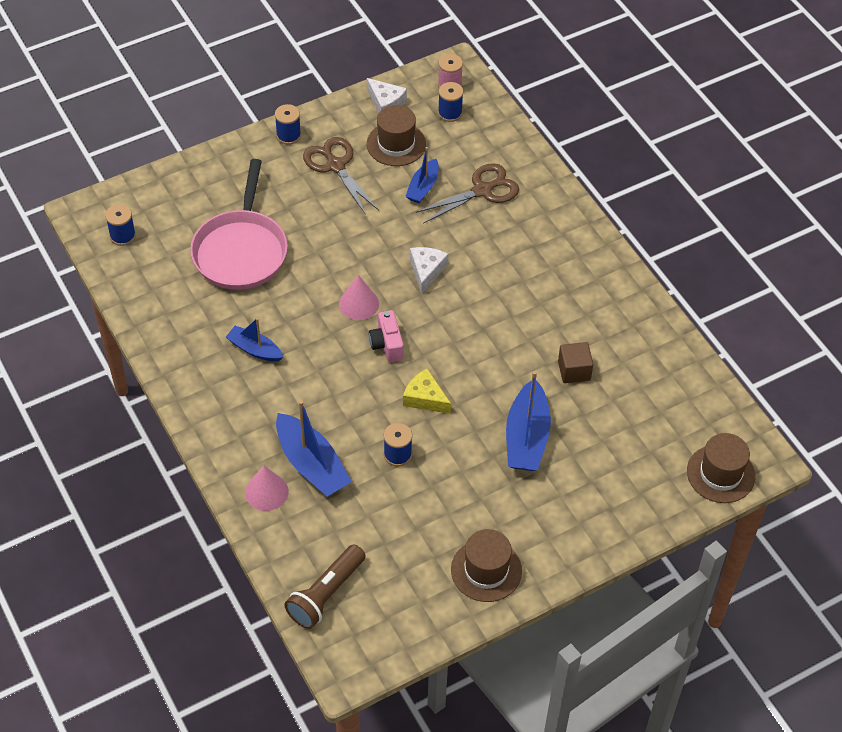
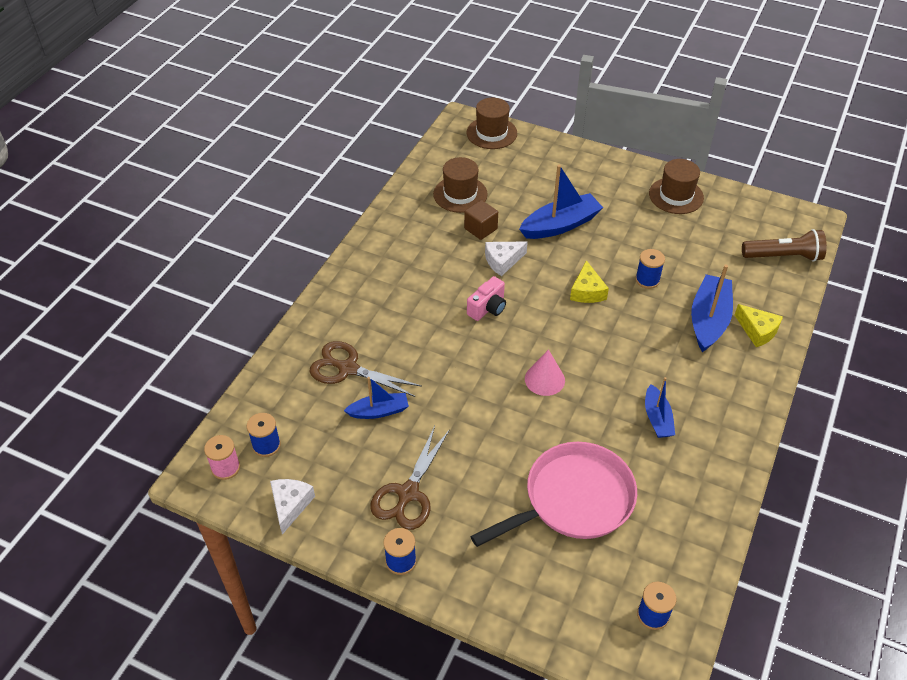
camera: 125 degrees left, 5 degrees down
pink cone [245,465,289,511] -> yellow cheese [734,304,783,347]
brown hat [367,105,426,166] -> brown hat moved to [433,157,488,213]
pink camera [369,310,404,362] -> pink camera moved to [467,276,506,321]
white cheese [410,247,448,294] -> white cheese moved to [485,242,528,276]

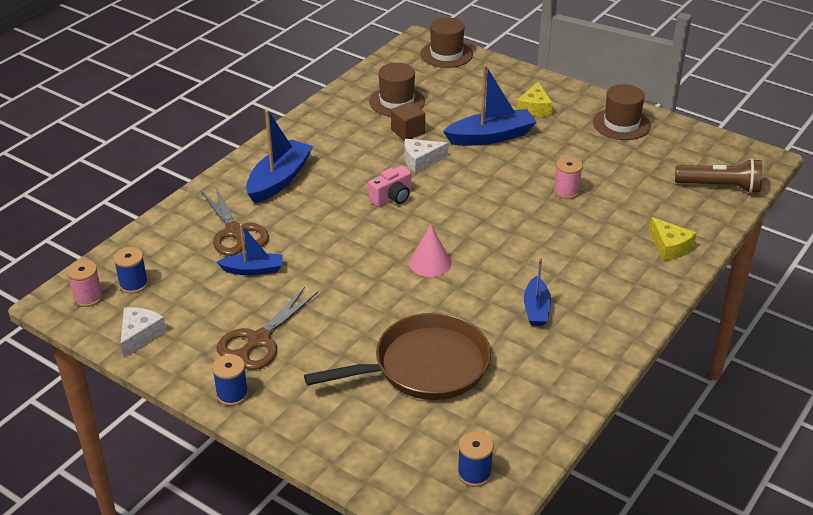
camera: 10 degrees right, 10 degrees down
brown scissors [309,341,422,397] -> brown scissors turned 150 degrees counterclockwise [201,186,269,256]
pink pan [470,442,637,547] -> brown pan [304,313,491,400]
yellow cheese [570,260,609,303] -> yellow cheese moved to [517,82,553,117]
blue spool [635,249,665,289] -> pink spool [554,157,583,199]
blue boat [691,265,733,352] -> blue boat moved to [246,110,313,203]

